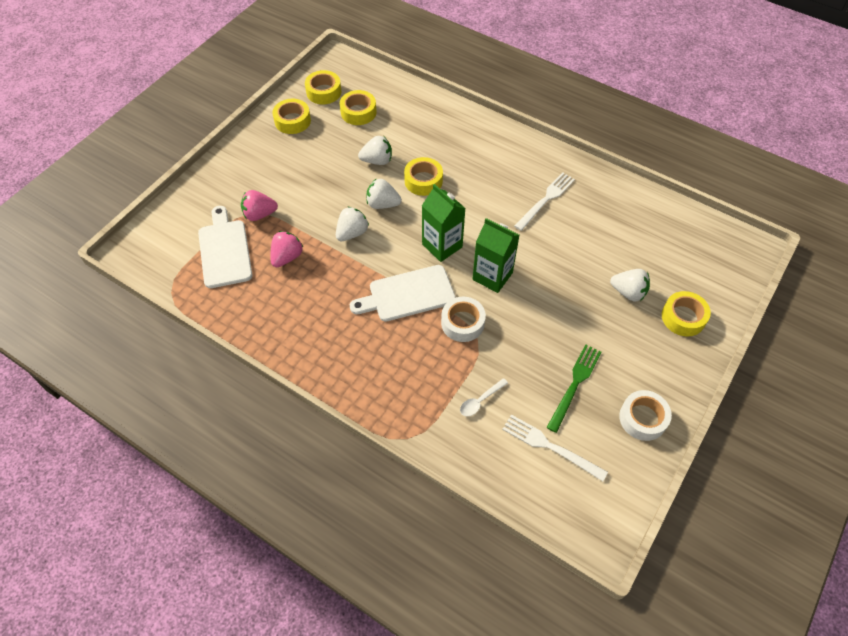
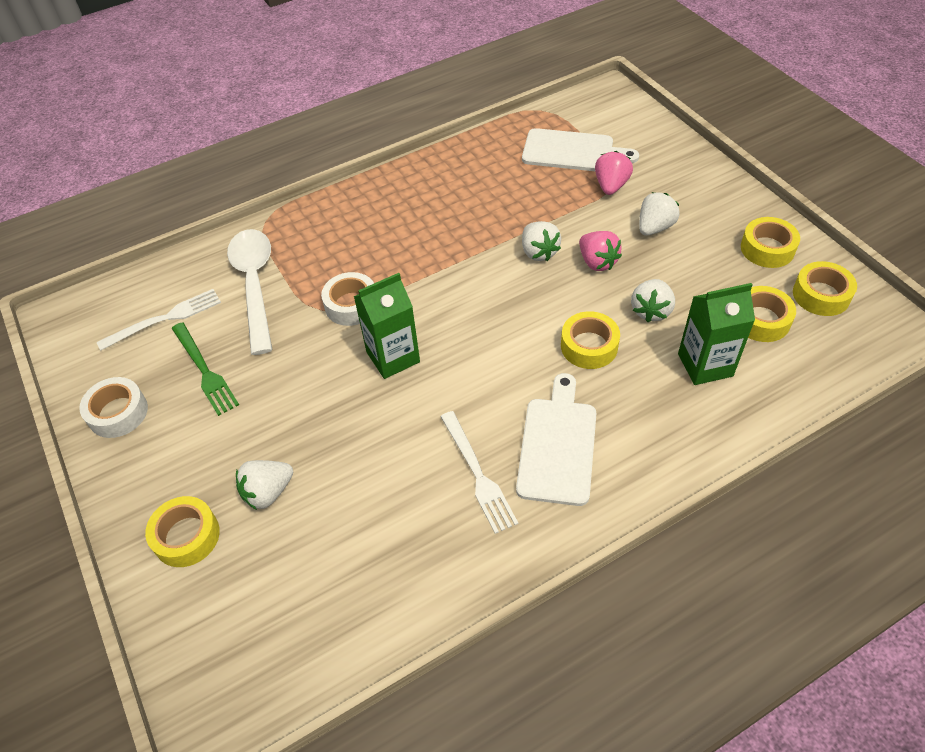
camera: 120 degrees right, 5 degrees down
pink strawberry [271,231,303,267] -> pink strawberry moved to [579,231,622,271]
white cutting board [350,265,456,322] -> white cutting board moved to [516,373,596,506]
white strawberry [366,179,402,209] -> white strawberry moved to [639,192,680,236]
green carton [422,184,466,262] -> green carton moved to [678,283,755,385]
white spoon [460,378,508,416] -> white spoon [227,229,273,355], size x2.39

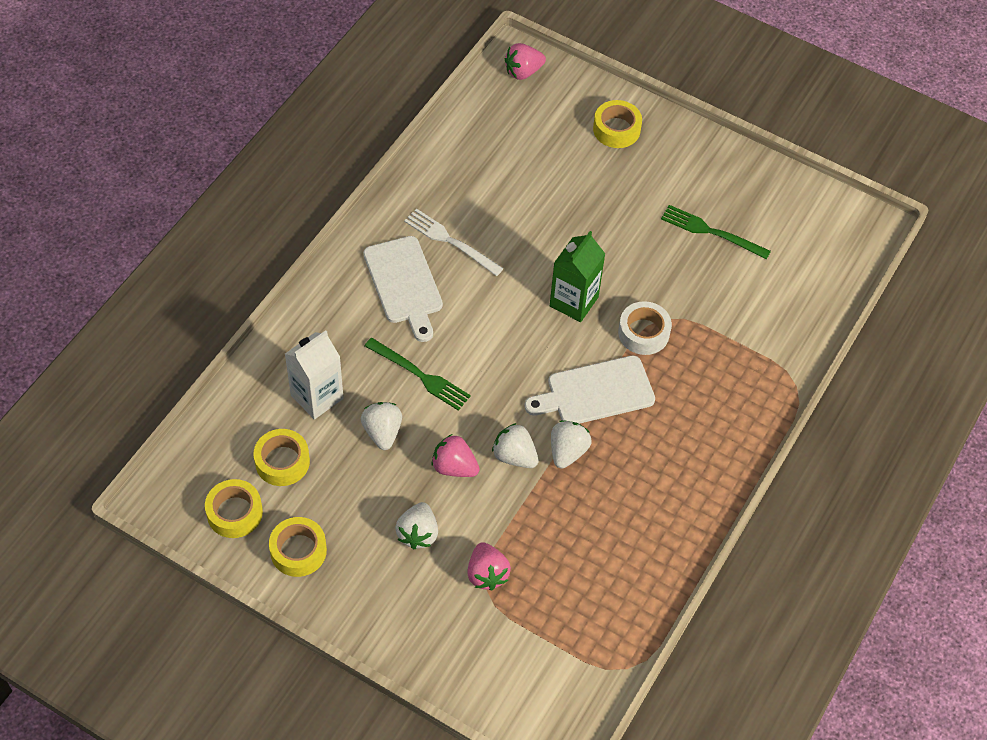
camera: 145 degrees right, 5 degrees up
white tape [79,377,148,438] -> none
white fork [97,289,221,351] -> none
white spoon [227,229,273,355] -> none
white strawberry [236,460,293,510] -> white strawberry moved to [551,420,592,469]
white cutting board [522,128,639,171] -> white cutting board moved to [524,355,655,424]
yellow tape [561,311,620,369] -> green fork [365,338,471,411]
green carton [678,283,755,385] -> white carton [285,330,344,420]
none -> pink strawberry [505,43,546,80]

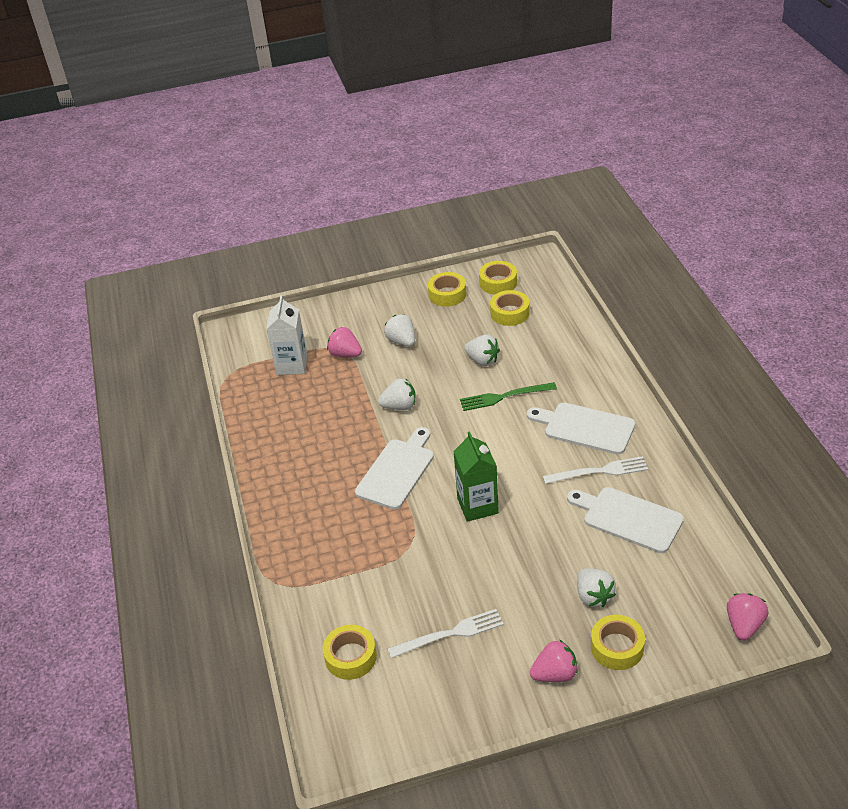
camera: 140 degrees right, 15 degrees down
white carton [285,330,344,420] -> white carton moved to [266,295,307,375]
pink strawberry [432,434,480,477] -> pink strawberry moved to [530,640,578,682]
white strawberry [551,420,592,469] -> white strawberry moved to [577,568,616,607]
white tape [618,301,672,355] -> none
green fork [661,205,771,260] -> white fork [388,609,504,658]
none -> yellow tape [323,625,377,680]
none -> white cutting board [567,487,684,553]

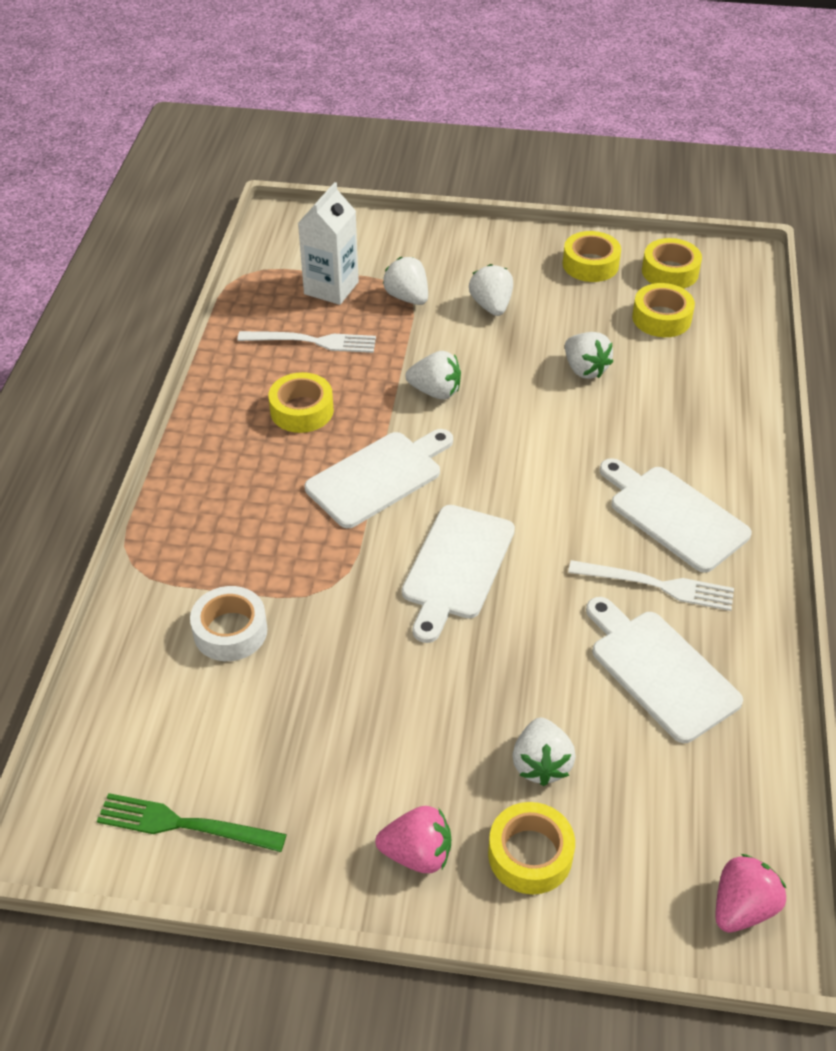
camera: 20 degrees right, 5 degrees up
yellow tape [323,625,377,680] -> yellow tape moved to [269,372,334,433]
pink strawberry [327,327,362,357] -> white strawberry [383,257,428,305]
white fork [388,609,504,658] -> white fork moved to [237,331,376,353]
green carton [453,432,499,522] -> white cutting board [402,505,515,643]
green fork [460,382,557,411] -> green fork moved to [97,793,287,852]
none -> white tape [190,586,267,661]

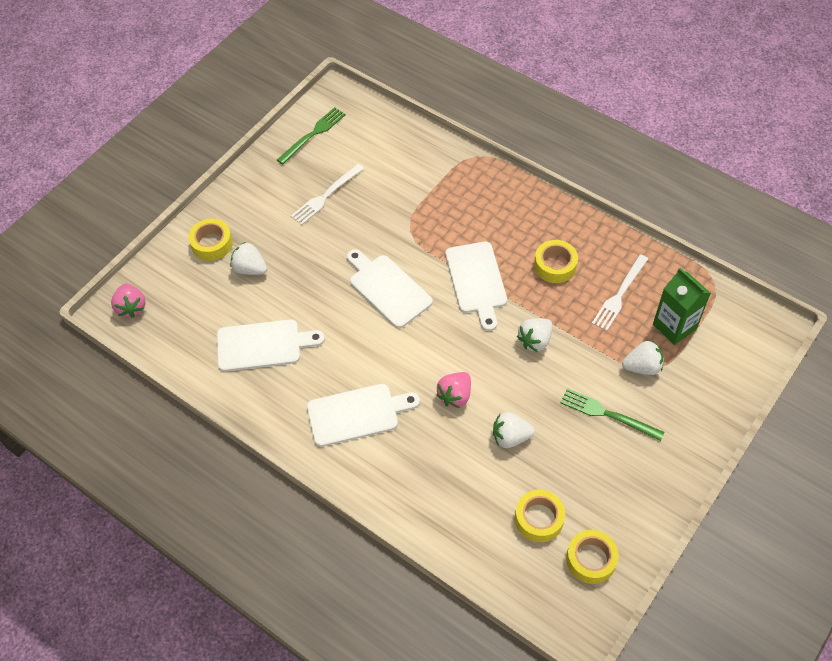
camera: 120 degrees right, 10 degrees up
white tape [190,586,267,661] -> none
white carton [298,182,359,305] -> green carton [653,268,711,345]
pink strawberry [375,806,451,873] -> pink strawberry moved to [436,372,471,408]
white strawberry [469,264,513,316] -> green fork [560,388,665,441]
yellow tape [563,231,621,282] -> none
white fork [568,560,734,611] -> white fork moved to [291,164,364,225]

